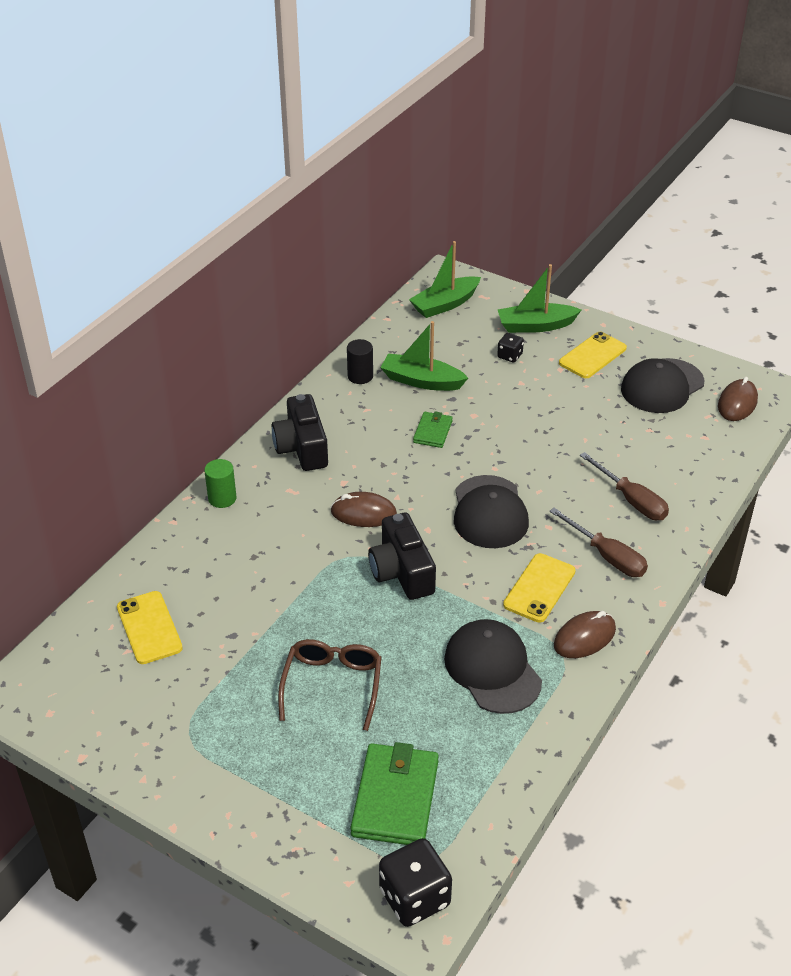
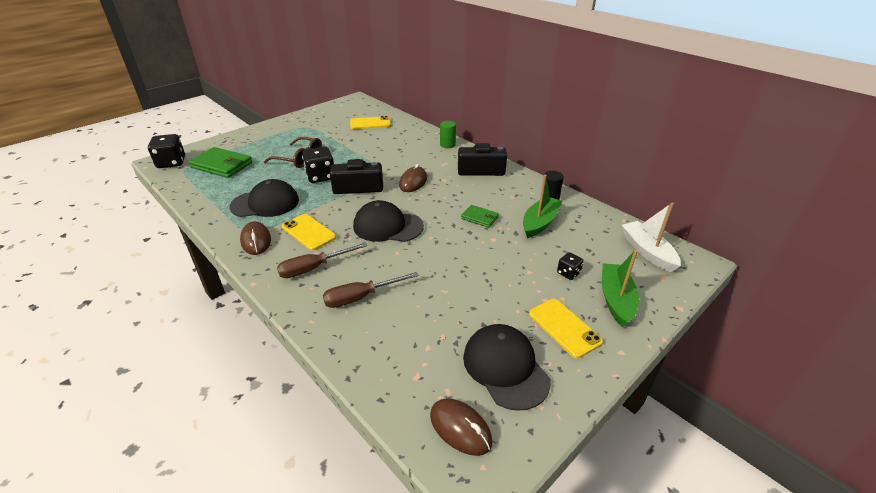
camera: 105 degrees right, 5 degrees down
green boat [409,241,481,318] -> white boat [622,203,681,272]
none -> black dice [302,146,334,183]

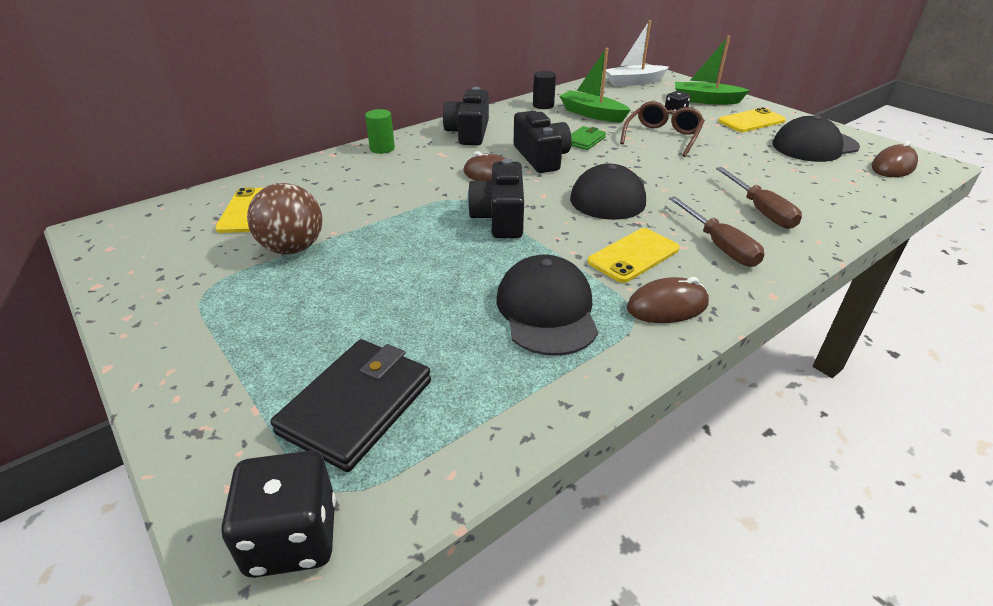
camera: 85 degrees left, 0 degrees up
green wallet [189,147,252,178] -> black wallet [270,339,431,472]
brown glasses [264,137,322,168] -> brown glasses moved to [620,101,705,157]
black dice [302,146,334,183] -> none
none -> brown ball [247,183,322,255]
none -> black camera [514,111,572,173]

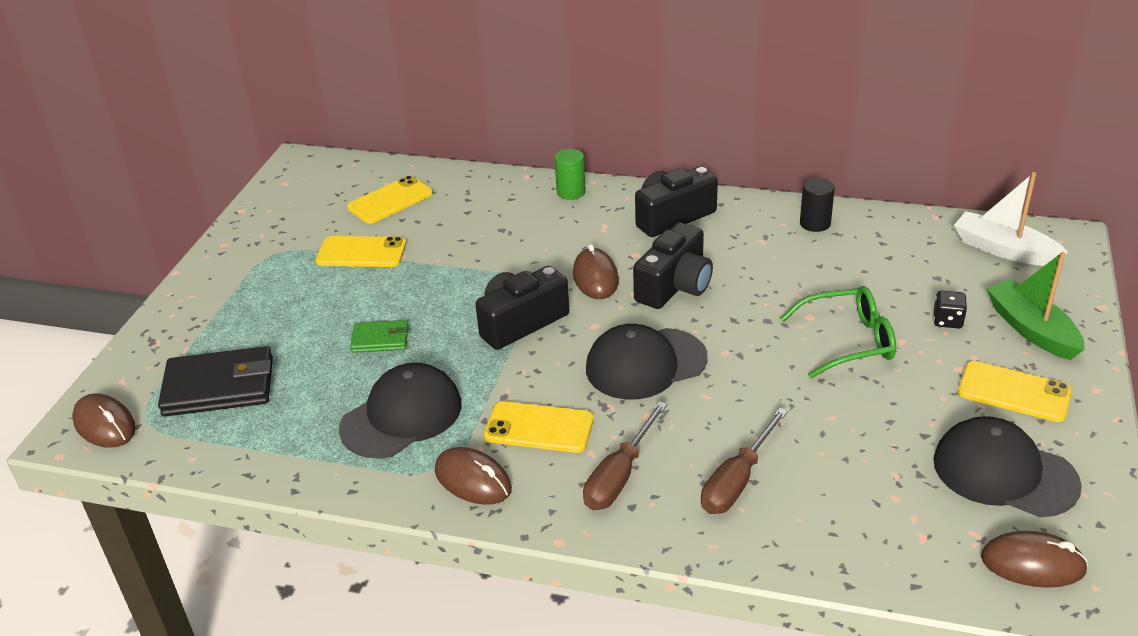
camera: 55 degrees right, 0 degrees up
black dice [221,451,336,578] -> brown mouse [72,393,136,448]
brown ball [247,183,322,255] -> yellow phone [316,236,406,267]
green boat [560,48,631,122] -> none
green wallet [571,126,606,150] -> green wallet moved to [350,320,409,353]
brown glasses [620,101,705,157] -> green glasses [780,286,896,378]

